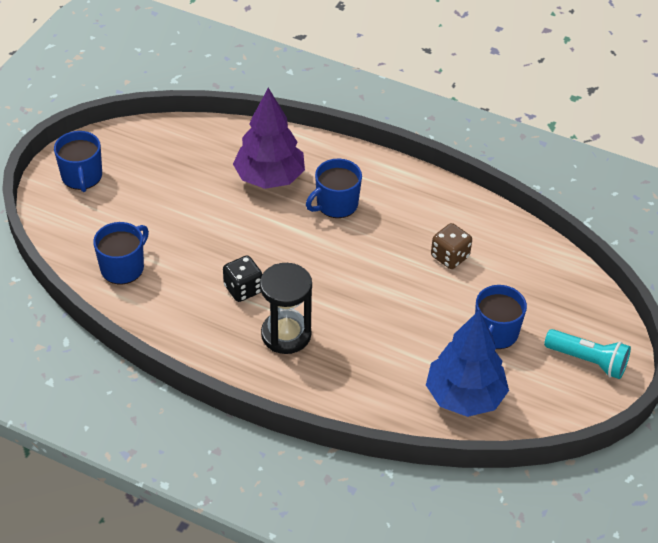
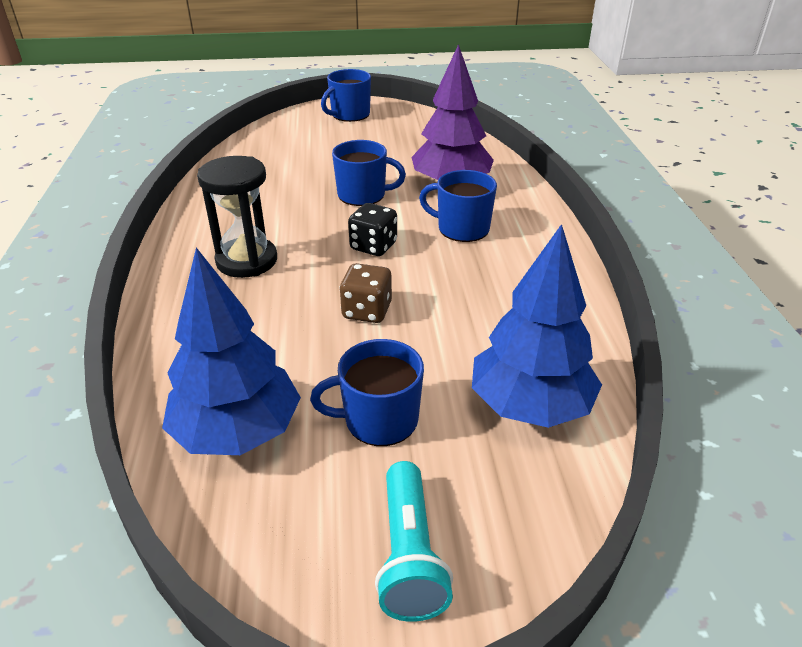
camera: 60 degrees right, 10 degrees down
blue mug [93,222,149,284] -> blue mug moved to [332,140,406,206]
black dice [223,256,263,302] -> black dice moved to [348,203,397,256]
brown dice [431,223,472,269] -> brown dice moved to [339,263,392,323]
none -> blue tree [472,224,602,428]

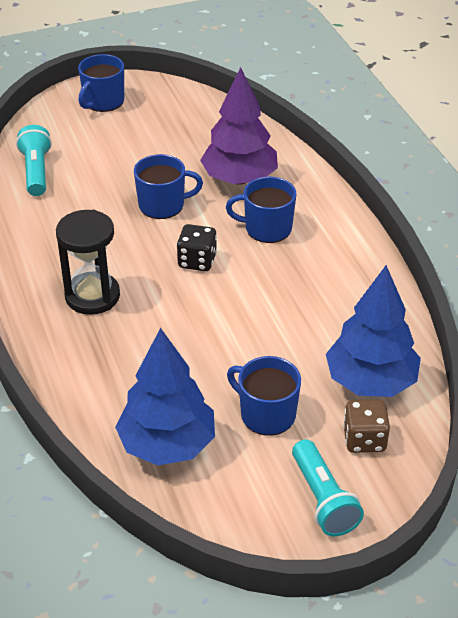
camera: 15 degrees left, 5 degrees up
blue mug [310,339,424,446] -> blue mug turned 60 degrees clockwise [227,356,301,436]
brown dice [339,263,392,323] -> brown dice moved to [343,400,390,453]
none -> turquoise flashlight [16,125,52,196]

